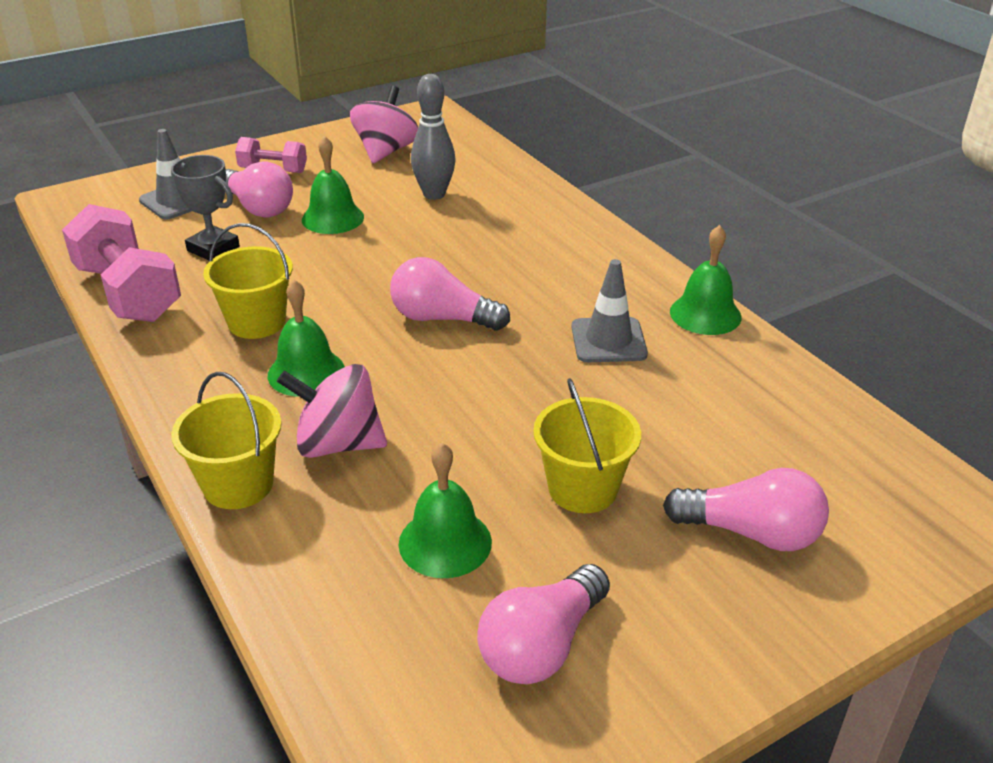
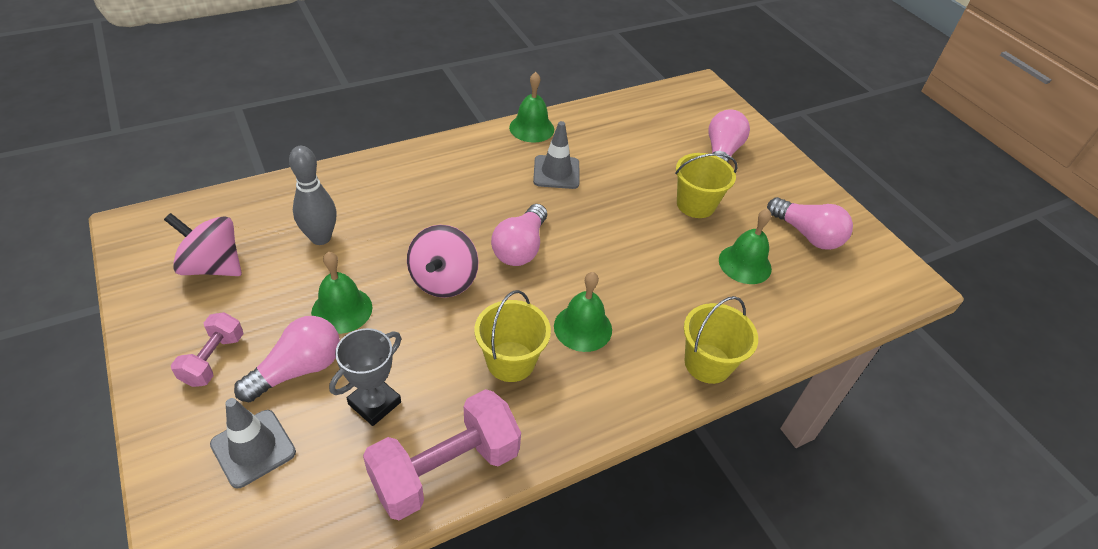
camera: 90 degrees left, 10 degrees up
pink spinning top [277,364,387,458] -> pink spinning top moved to [407,225,479,298]

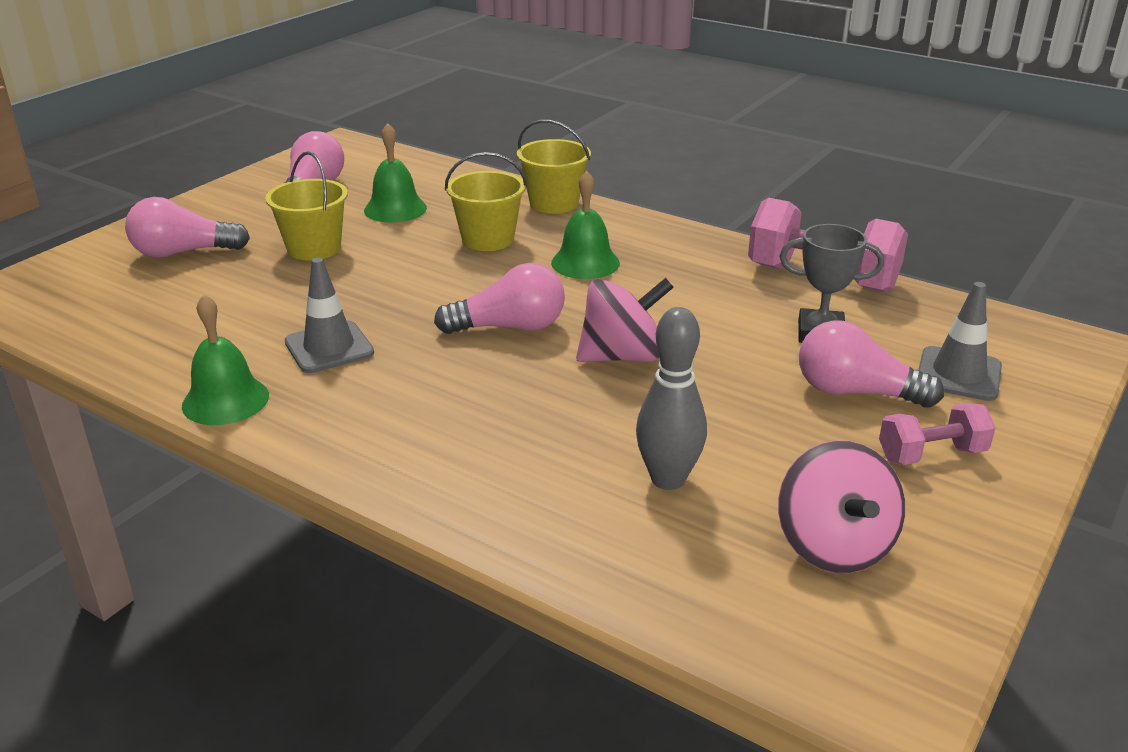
camera: 115 degrees left, 15 degrees down
green bell [311,252,373,334] -> none
yellow bucket [475,290,551,382] -> yellow bucket moved to [445,152,527,251]

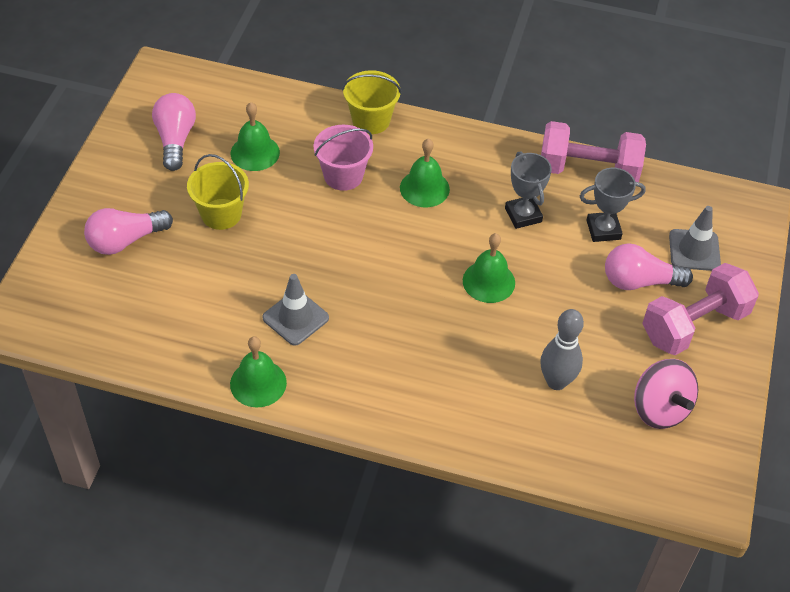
camera: 20 degrees left, 20 degrees up
pink light bulb [434,263,565,334] -> none
yellow bucket [445,152,527,251] -> pink bucket [314,125,373,191]
pink spinning top [576,278,674,362] -> green bell [463,233,515,303]
pink dumbbell [879,403,995,465] -> pink dumbbell [642,263,759,355], size x1.80
none -> grey trophy [505,151,552,229]

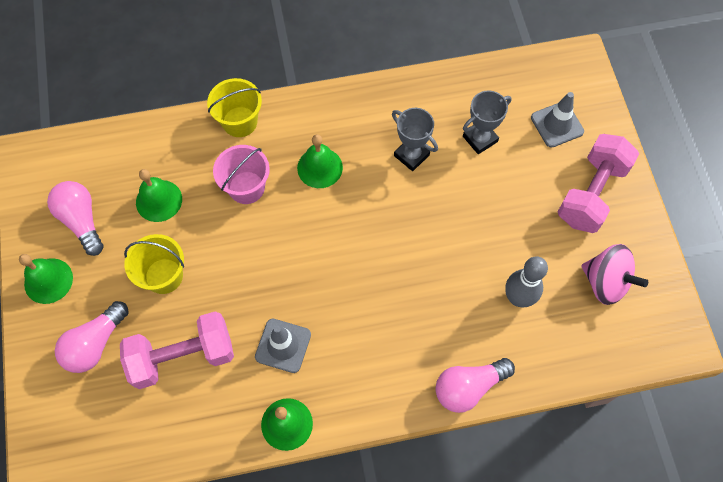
camera: 25 degrees left, 15 degrees up
green bell [463,233,515,303] -> green bell moved to [19,254,73,304]
pink dumbbell [541,121,646,182] -> pink dumbbell moved to [120,311,234,389]
pink light bulb [605,243,693,290] -> pink light bulb moved to [435,358,515,413]

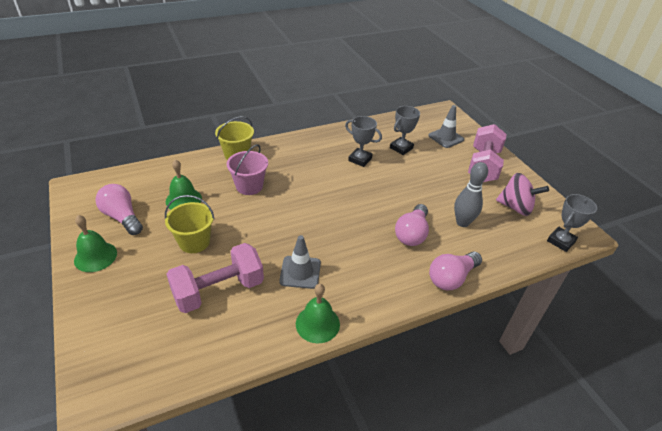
camera: 15 degrees left, 25 degrees down
pink light bulb [55,301,129,373] -> pink light bulb moved to [395,204,429,246]
green bell [297,134,343,188] -> none
none -> grey trophy [547,194,597,252]

